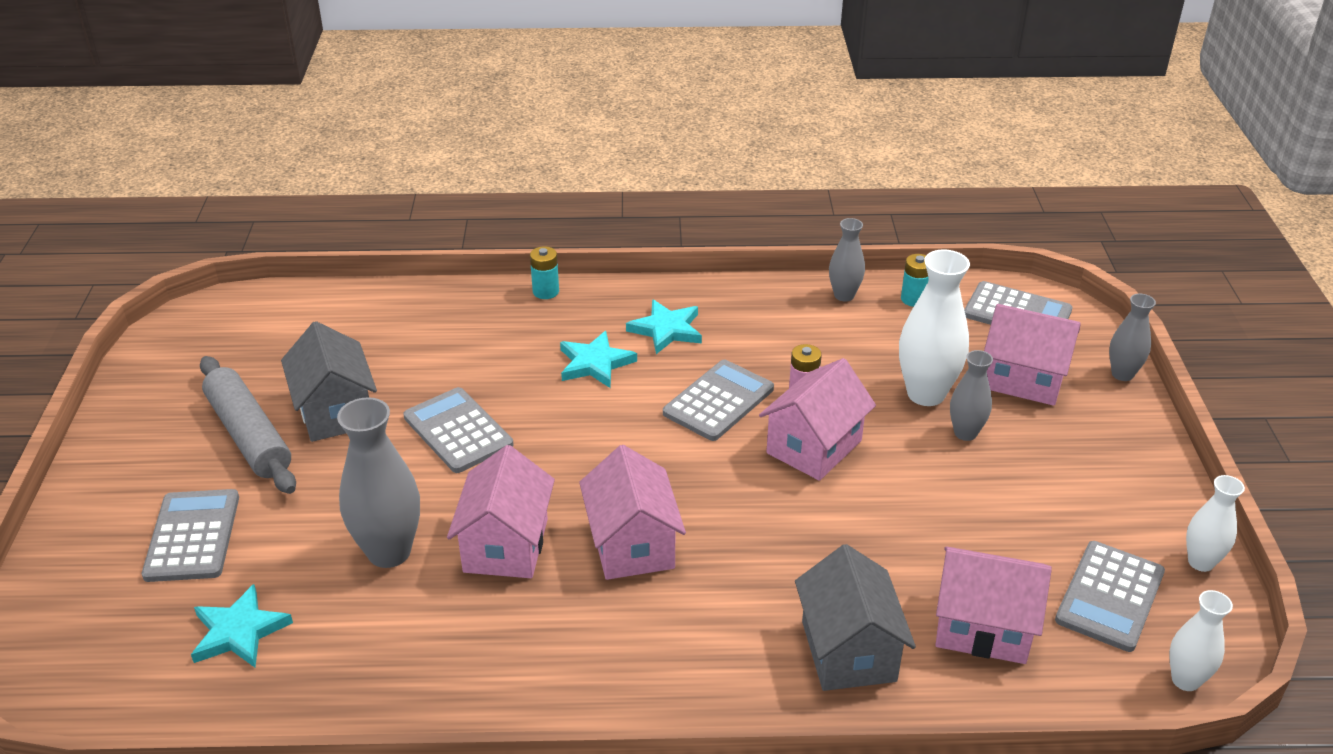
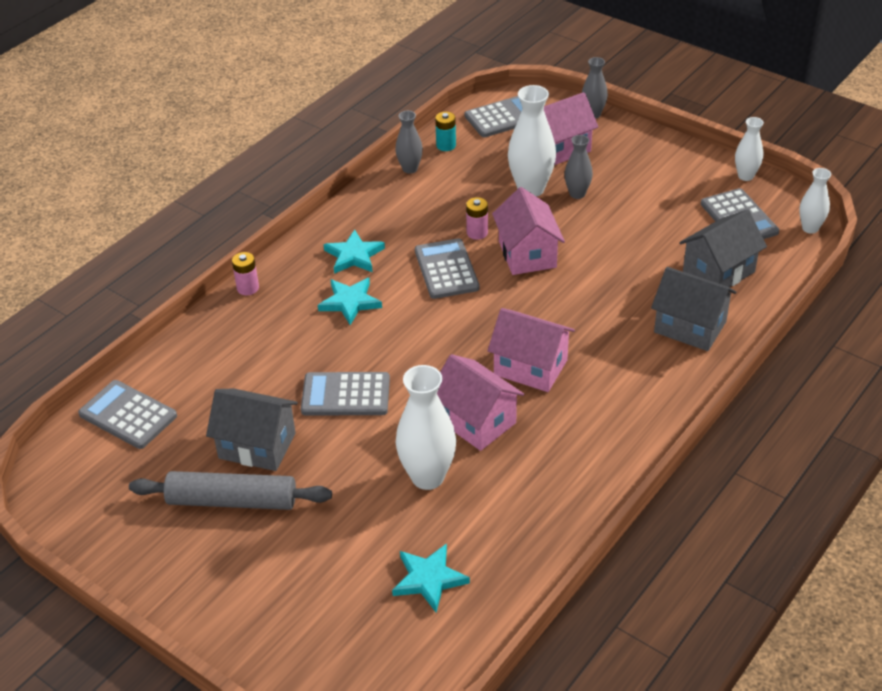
camera: 50 degrees left, 5 degrees up
grey calculator [142,489,239,582] -> grey calculator moved to [78,380,177,449]
grey vase [337,397,420,568] -> white vase [396,365,456,490]
turquoise battery [530,246,559,299] -> pink battery [232,252,259,295]
pink house [936,546,1052,664] -> grey house [679,210,767,287]

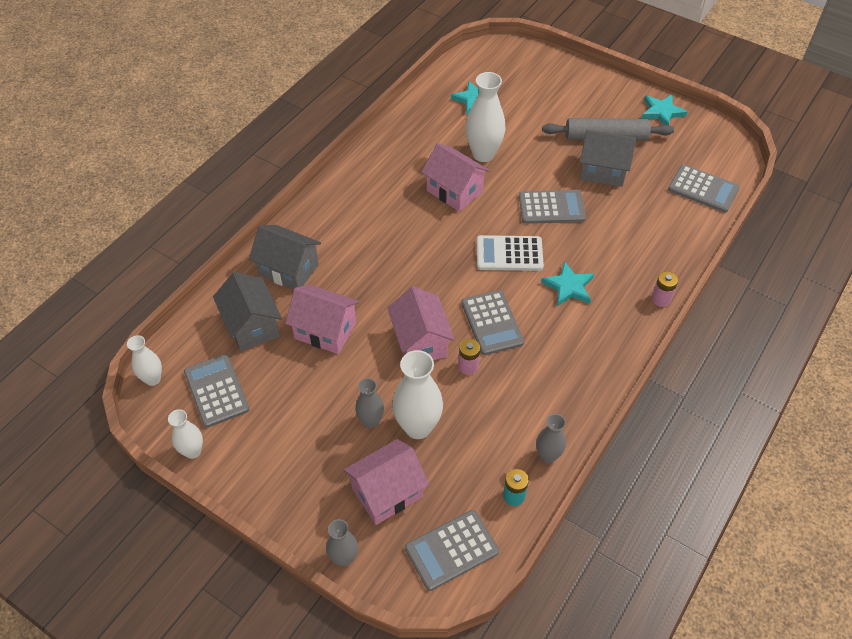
camera: 175 degrees right, 10 degrees up
turquoise star [323,230,385,274] -> turquoise star moved to [641,94,688,125]
pink house [488,308,575,392] -> pink house moved to [285,284,359,354]
grey house [679,210,767,287] -> grey house turned 75 degrees counterclockwise [213,272,282,351]
none -> white calculator [477,235,544,271]

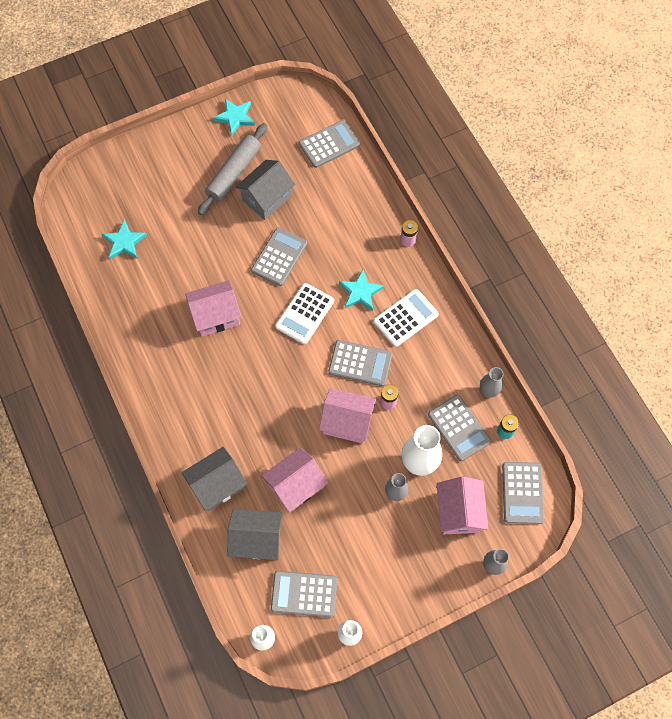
camera: 60 degrees left, 15 degrees up
white vase [466,72,506,162] -> none
none -> white calculator [374,289,439,347]
none -> grey calculator [428,395,491,461]

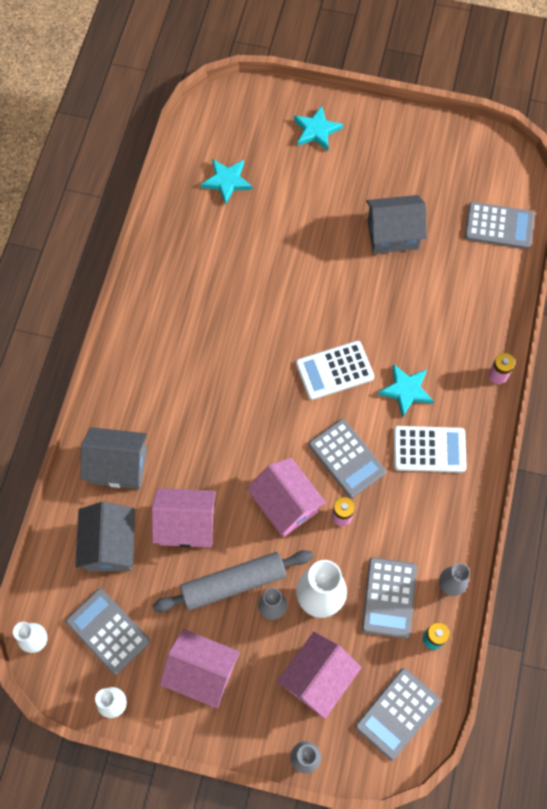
camera: 40 degrees right, 0 degrees up
pink house [185,280,242,336] -> pink house moved to [160,629,240,709]
grey rolling pin [198,123,267,215] -> grey rolling pin moved to [152,550,313,612]
turquoise star [213,98,255,136] -> turquoise star moved to [294,106,343,151]
grey house [228,509,283,560] -> grey house turned 45 degrees clockwise [75,502,135,571]
grey calculator [251,227,307,286] -> none

